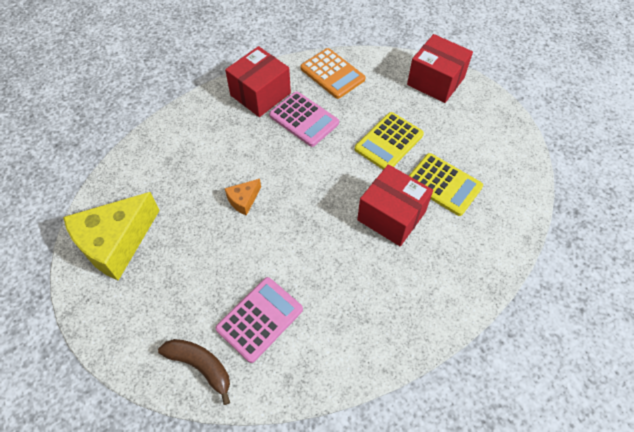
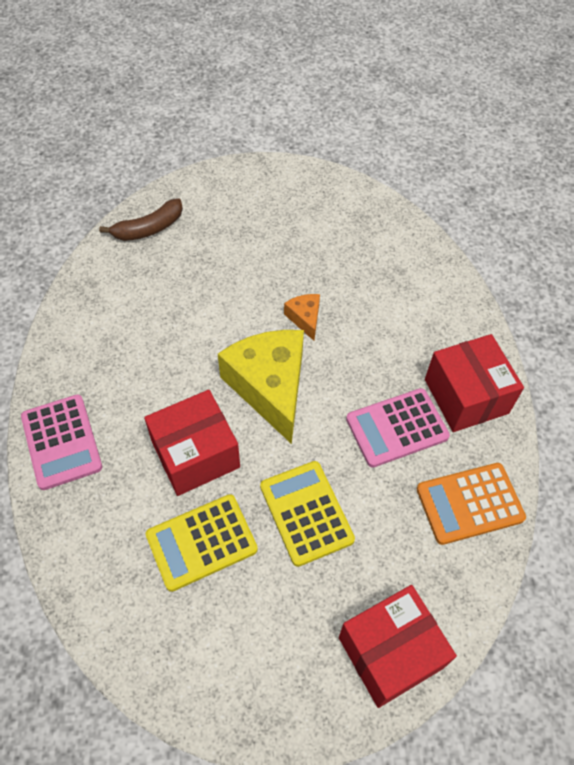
camera: 115 degrees right, 0 degrees up
yellow cheese [63,192,160,280] -> yellow cheese moved to [218,330,304,444]
pink calculator [216,277,303,363] -> pink calculator moved to [21,394,102,490]

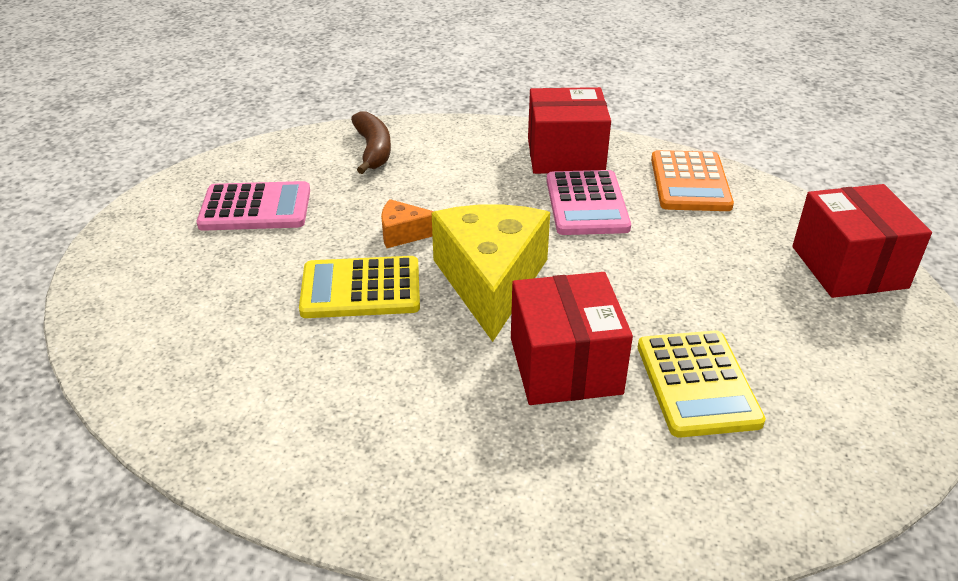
camera: 70 degrees left, 20 degrees down
pink calculator [21,394,102,490] -> pink calculator moved to [197,181,310,231]
brown banana [99,198,183,241] -> brown banana moved to [351,111,391,174]
yellow cheese [218,330,304,444] -> yellow cheese turned 90 degrees clockwise [432,204,550,342]
yellow calculator [260,461,355,567] -> yellow calculator moved to [299,256,420,318]

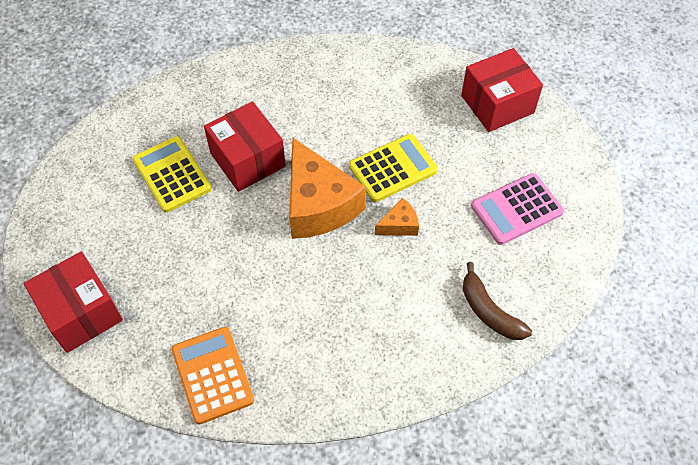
camera: 155 degrees right, 20 degrees up
yellow cheese [432,204,550,342] -> orange cheese [289,137,366,239]
red box [528,87,611,174] -> red box moved to [461,48,543,132]
pink calculator [547,170,631,235] -> none

